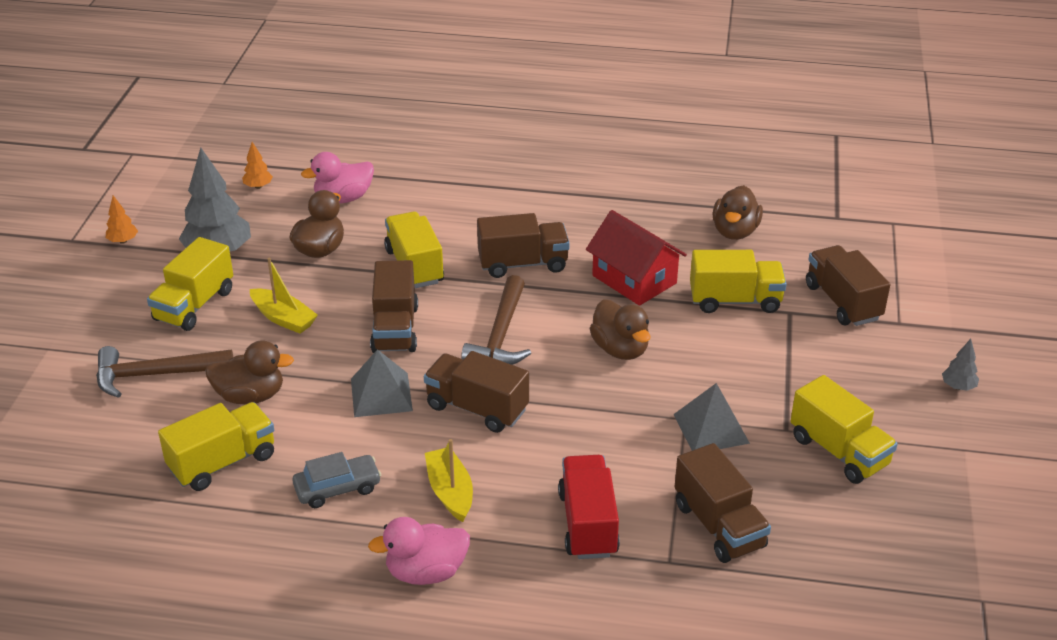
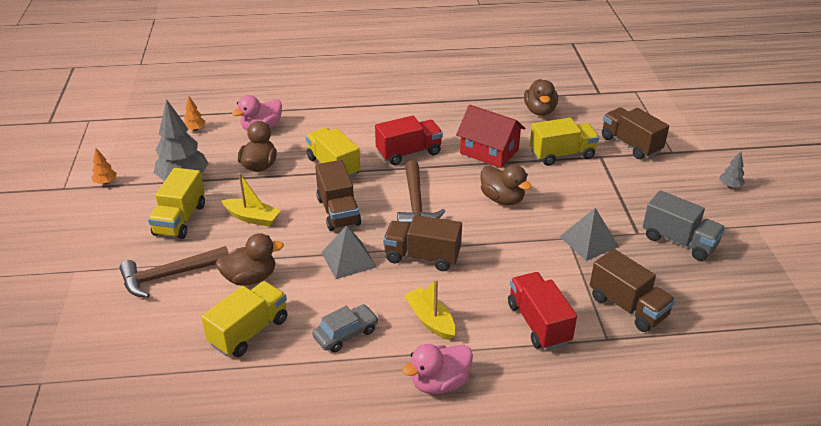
camera: 15 degrees left, 0 degrees up
brown truck [477,213,570,278] -> red truck [375,116,443,165]
yellow truck [791,375,898,484] -> grey truck [643,190,725,261]

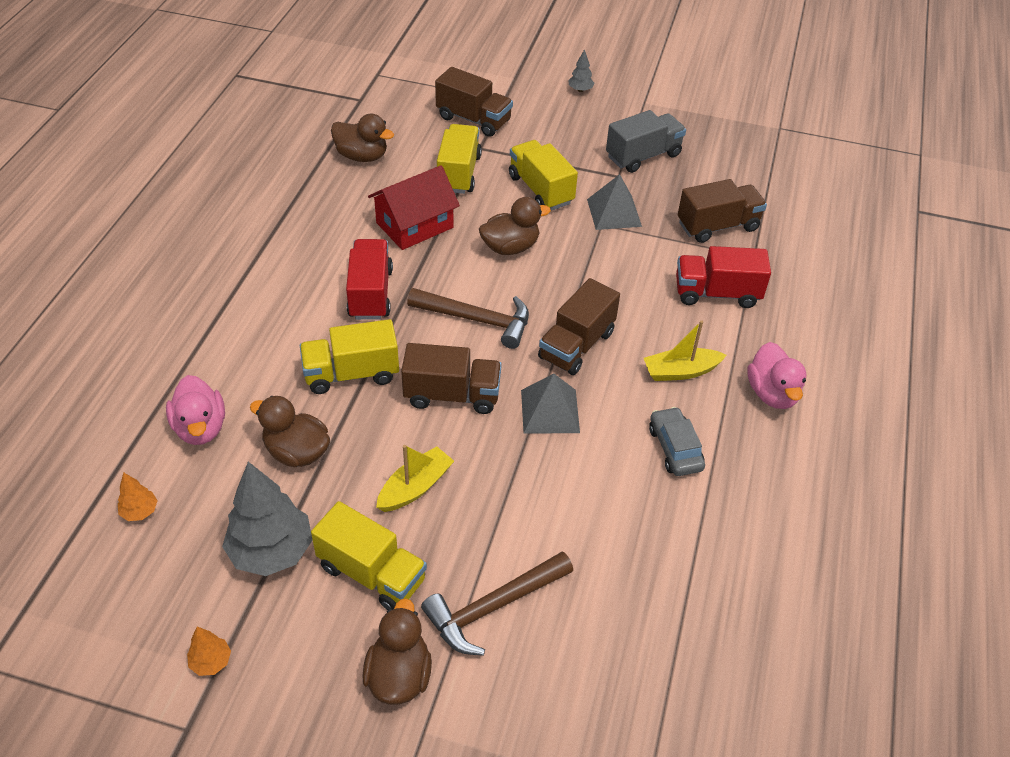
camera: 70 degrees left, 10 degrees up
brown hammer [119,246,229,298] -> brown hammer turned 60 degrees clockwise [421,551,573,656]
yellow truck [201,281,288,357] -> yellow truck moved to [509,140,578,211]
brown duck [215,233,284,286] -> brown duck moved to [362,598,432,705]
brown truck [602,107,669,159] -> brown truck turned 135 degrees counterclockwise [435,67,513,137]

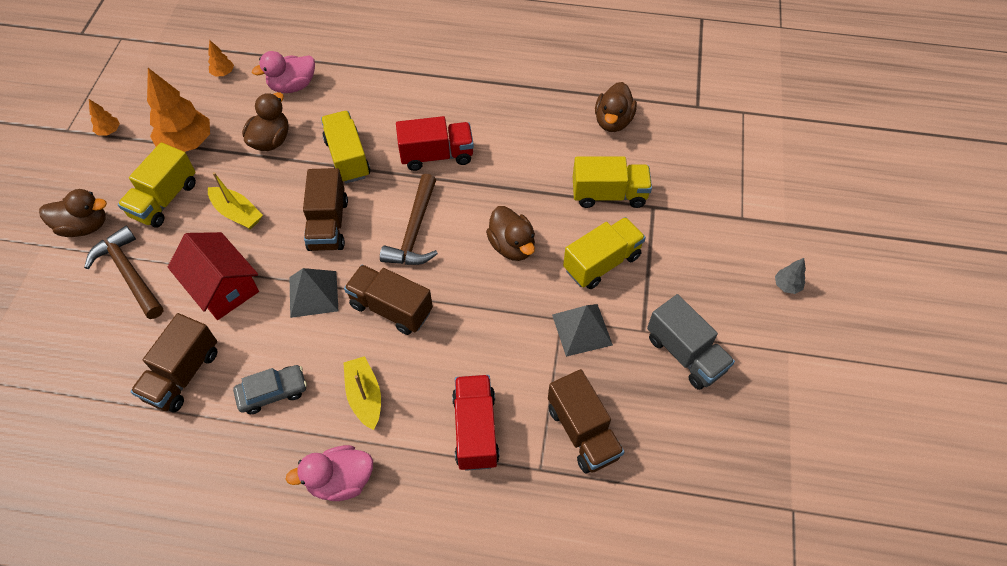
camera: 85 degrees right, 10 degrees up
grey tree [222,462,313,576] -> orange tree [147,68,210,152]
red house [368,165,460,250] -> red house moved to [168,232,259,320]
brown truck [435,67,513,137] -> brown truck moved to [131,313,217,412]

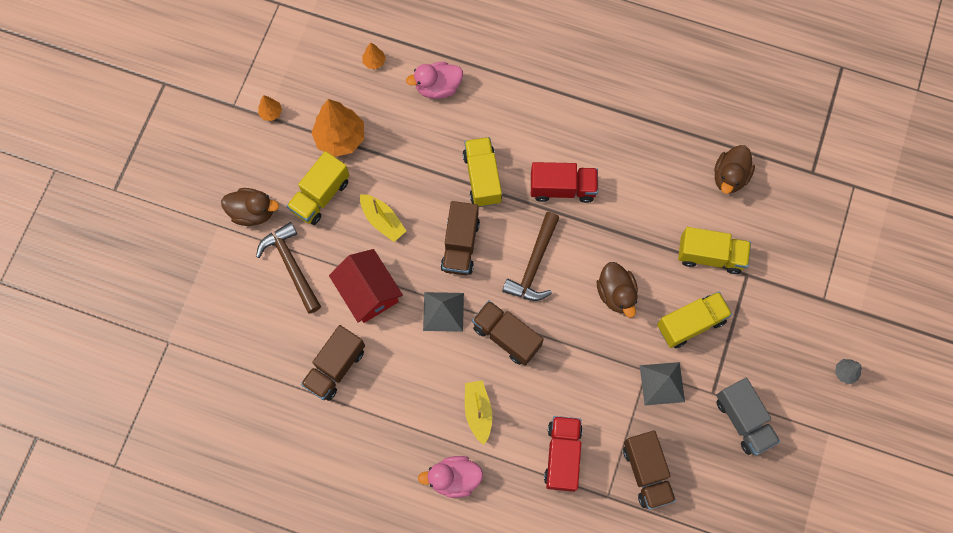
camera: 10 degrees right, 15 degrees up
grey car [233,365,307,414] -> none
brown duck [242,92,289,151] -> none

